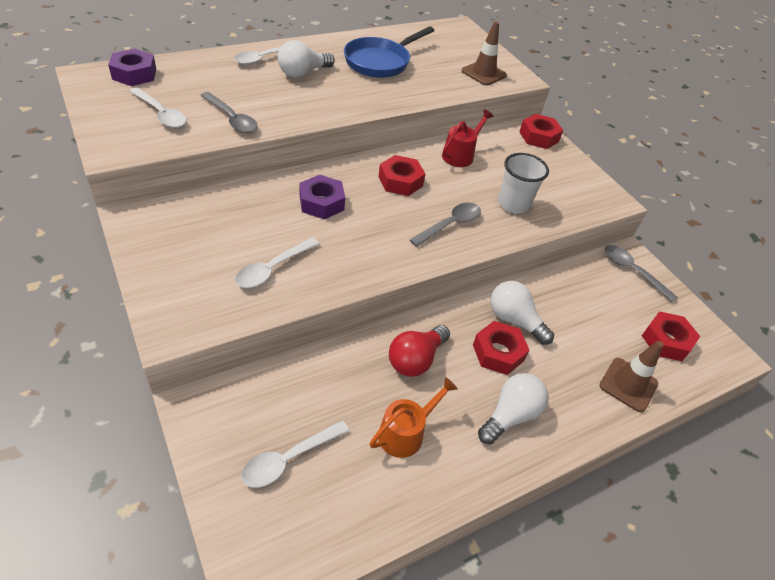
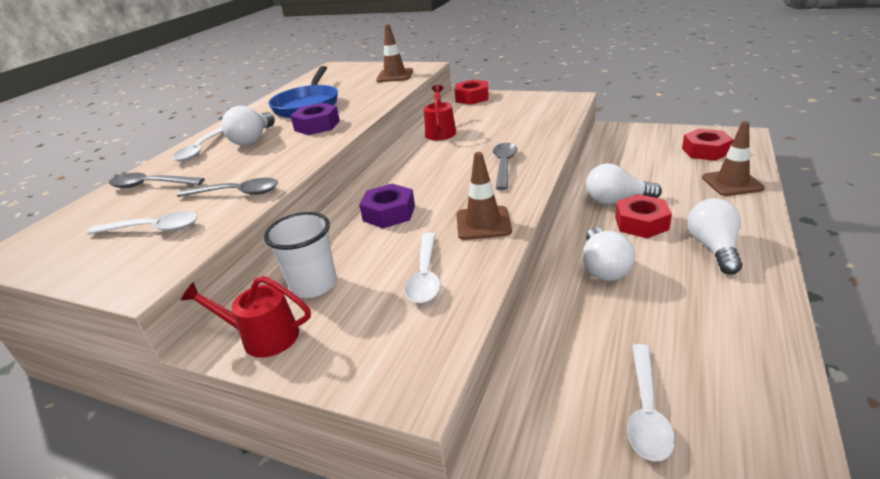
camera: 30 degrees left, 15 degrees down
purple nut [108,49,156,86] -> purple nut moved to [290,103,340,135]
orange watering can [370,377,458,458] -> none
red nut [378,155,425,196] -> none
red light bulb [389,325,450,377] -> white light bulb [583,227,635,281]
white cup [498,153,549,214] -> white cup moved to [264,212,337,298]
grey spoon [605,245,678,302] -> grey spoon moved to [109,173,205,188]
none -> red watering can [181,276,311,358]
none -> brown traffic cone [456,152,512,240]

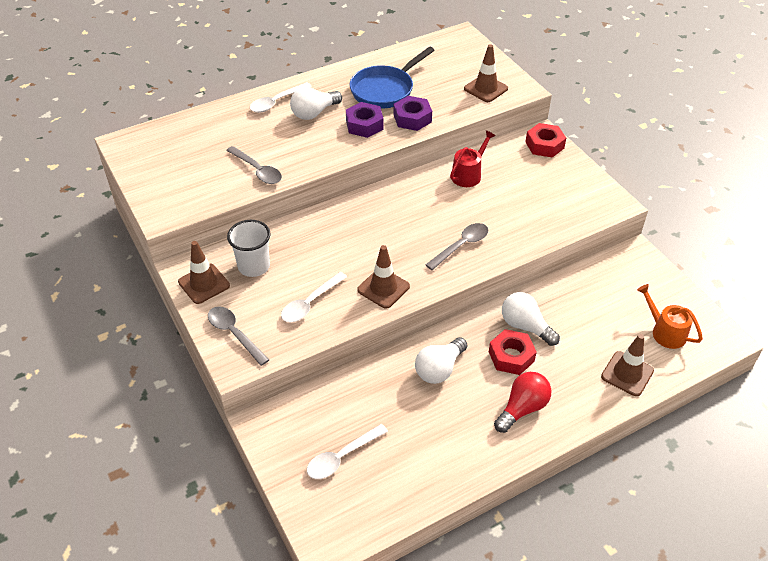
camera: 35 degrees right, 15 degrees up
white spoon [87,211,198,235] -> none
grey spoon [109,173,205,188] -> grey spoon moved to [208,306,270,366]
red watering can [181,276,311,358] -> brown traffic cone [178,241,230,304]
purple nut [359,184,415,228] -> purple nut moved to [393,96,432,131]
red nut [682,129,734,161] -> orange watering can [637,284,703,349]
white light bulb [688,198,742,274] -> red light bulb [494,372,552,433]

